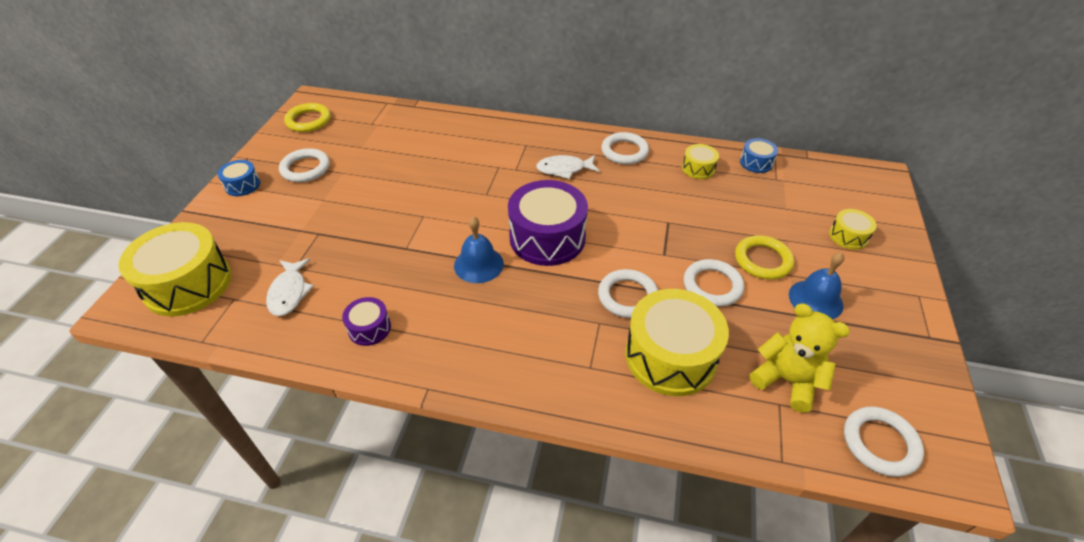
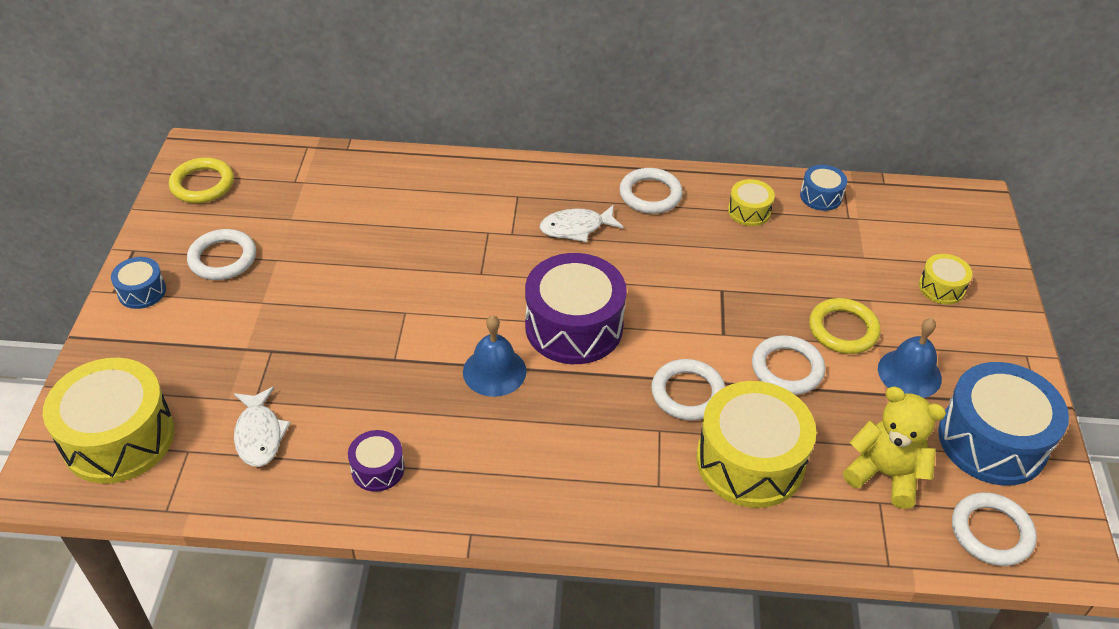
camera: 10 degrees left, 0 degrees up
none -> blue drum [938,362,1069,486]

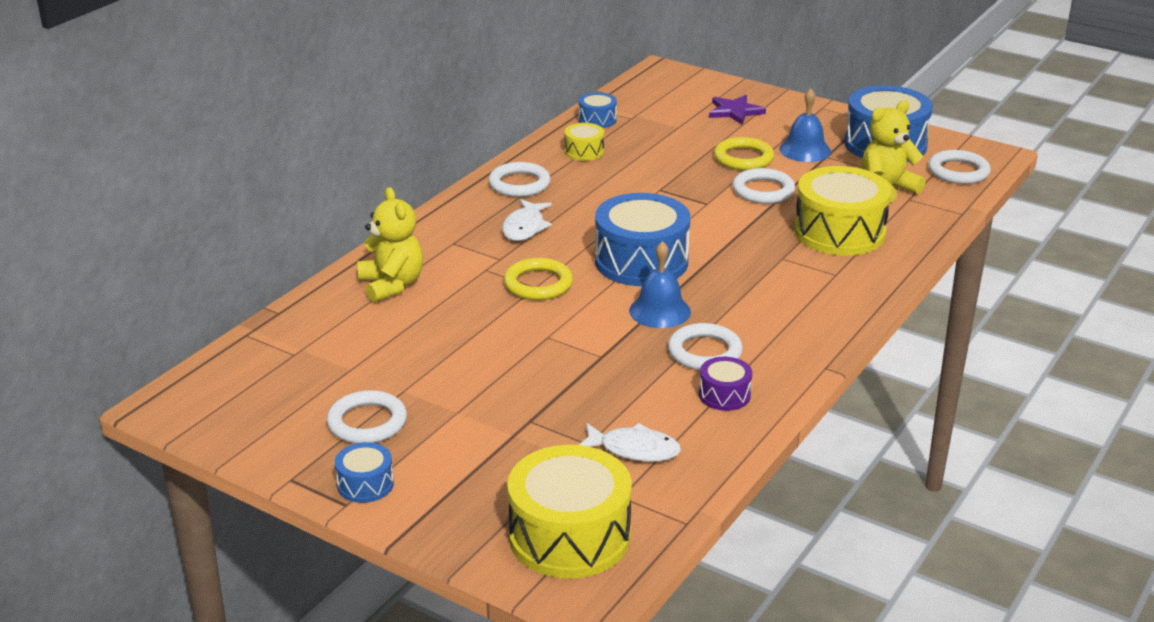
camera: 60 degrees left, 15 degrees down
yellow ring [169,157,234,203] -> yellow ring moved to [504,258,573,300]
purple drum [525,253,627,364] -> blue drum [595,193,690,286]
white ring [651,359,725,421] -> white ring moved to [668,323,743,370]
yellow drum [919,254,973,305] -> purple star [709,95,766,125]
none -> yellow teddy bear [358,187,423,303]

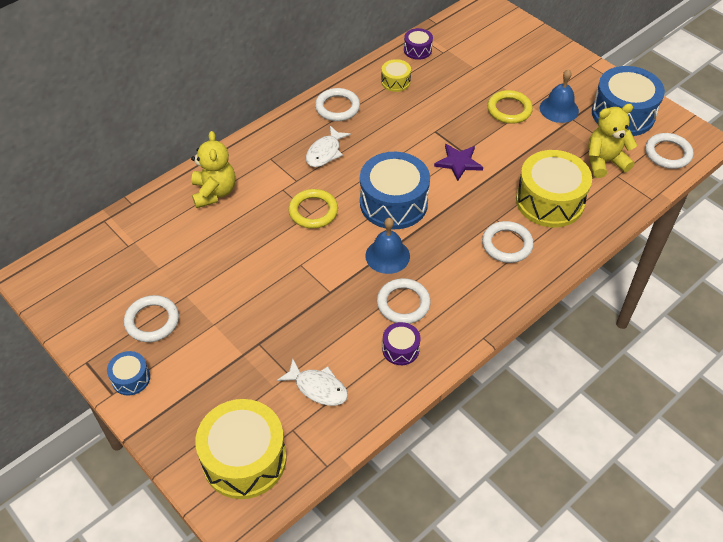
camera: 15 degrees right, 20 degrees up
blue drum [579,92,617,128] -> purple drum [404,28,433,60]
purple star [709,95,766,125] -> purple star moved to [434,144,483,181]
white ring [732,168,795,204] -> white ring moved to [482,221,534,263]

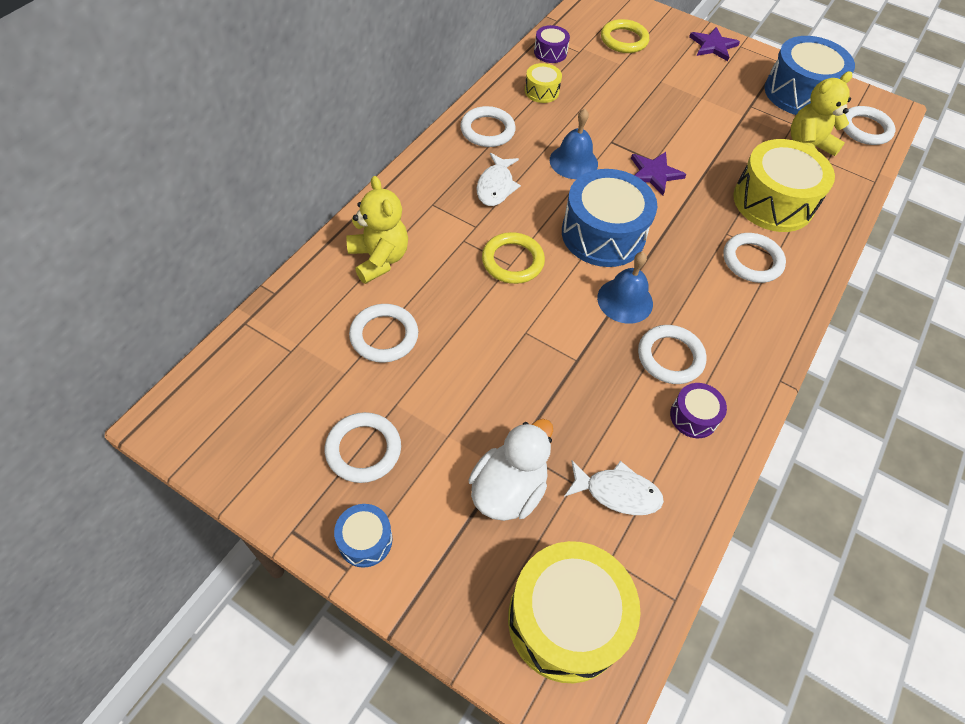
camera: 20 degrees left, 5 degrees up
yellow ring [487,90,533,124] -> yellow ring moved to [601,19,649,53]
blue bell [540,69,579,123] -> blue bell moved to [550,109,598,179]
none -> white ring [349,304,418,363]
none -> white duck [469,419,553,521]
none -> purple star [689,27,740,61]

